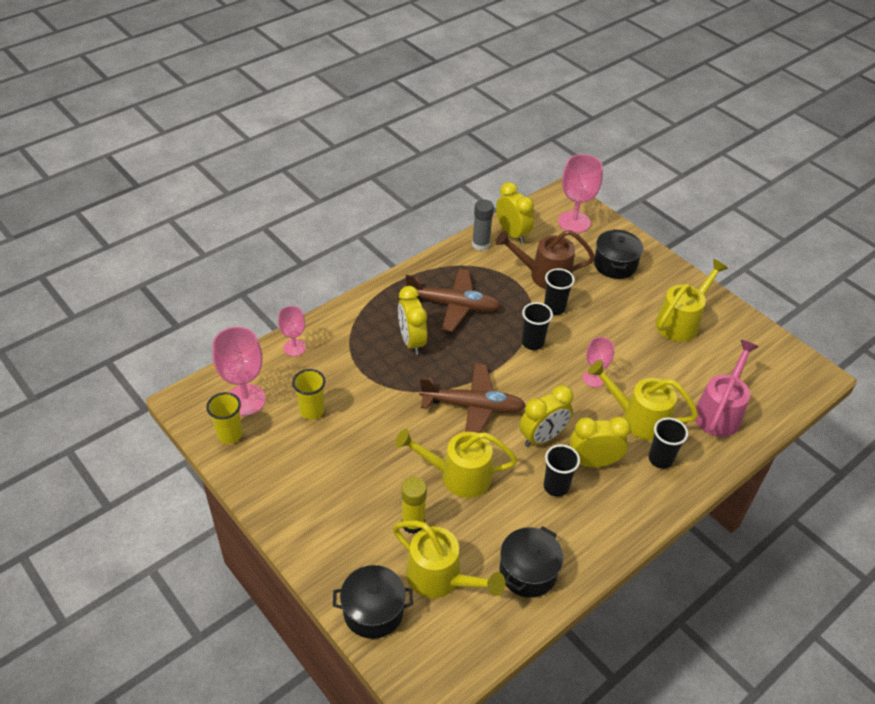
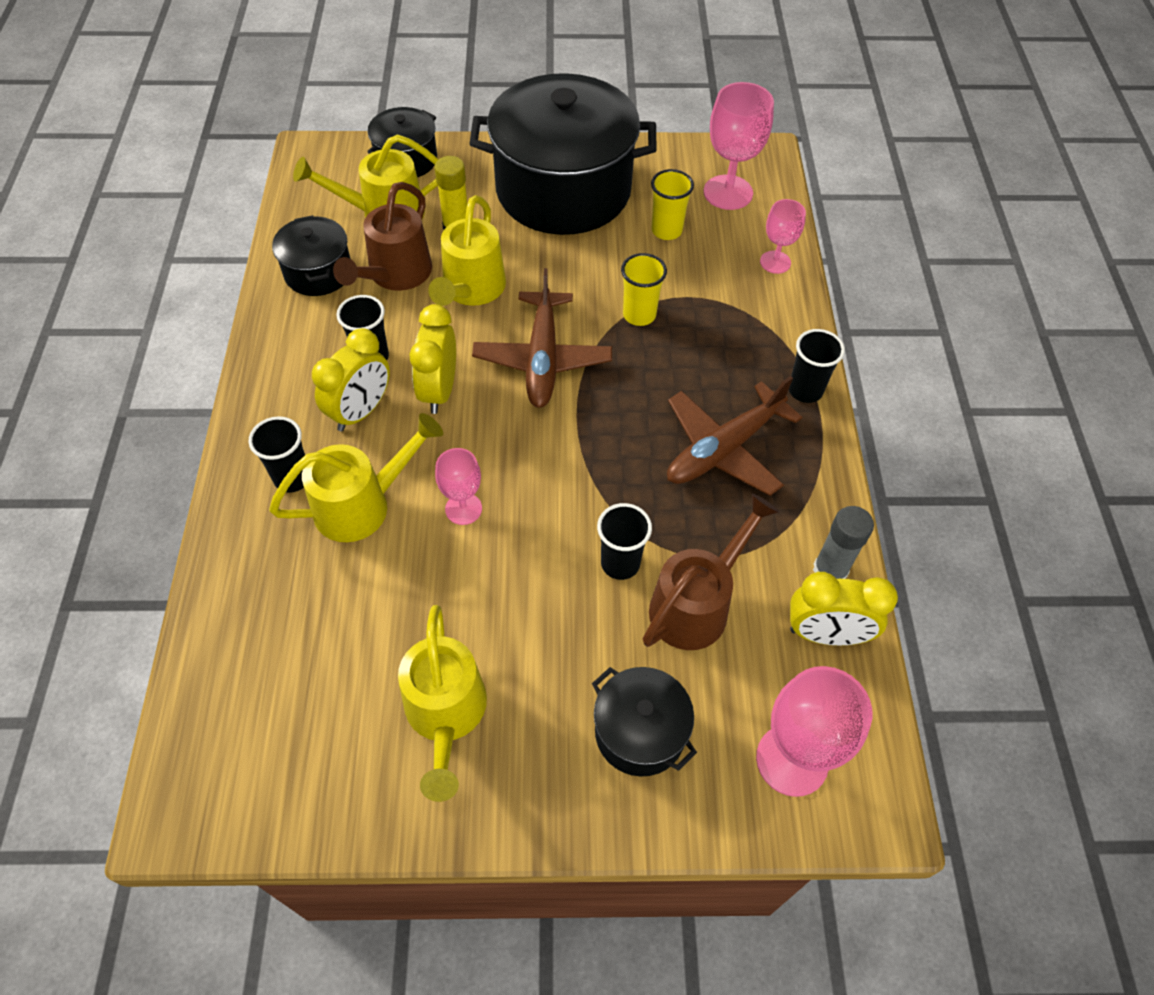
camera: 130 degrees right, 10 degrees up
yellow cup [206,392,242,444] -> yellow cup moved to [621,253,667,326]
yellow watering can [395,429,517,498] -> yellow watering can turned 150 degrees clockwise [428,195,506,306]
yellow clock [398,286,427,355] -> none
brown plane [419,363,526,433] -> brown plane turned 45 degrees counterclockwise [472,268,612,408]
black cup [522,302,553,350] -> black cup moved to [789,329,845,403]
pink watering can [695,340,759,437] -> none
none -> brown watering can [333,182,432,291]
none -> black pot [469,73,657,235]

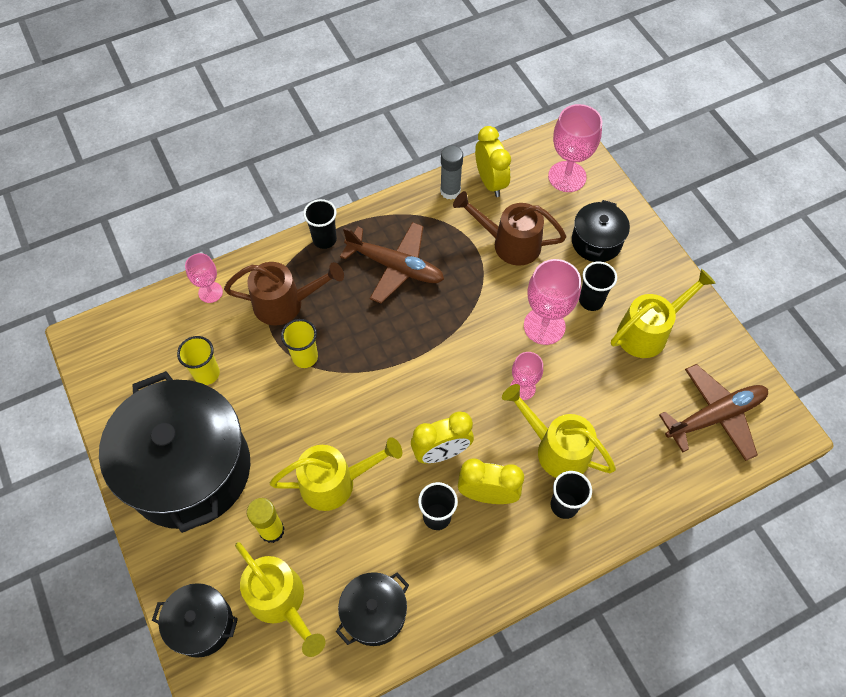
camera: 115 degrees left, 5 degrees up
brown watering can [333,182,432,291] -> brown watering can moved to [224,262,344,326]
brown plane [472,268,612,408] -> brown plane moved to [659,364,768,461]
black cup [597,503,652,580] -> black cup moved to [579,261,617,311]
pink goblet [704,82,774,210] -> pink goblet moved to [524,259,581,345]

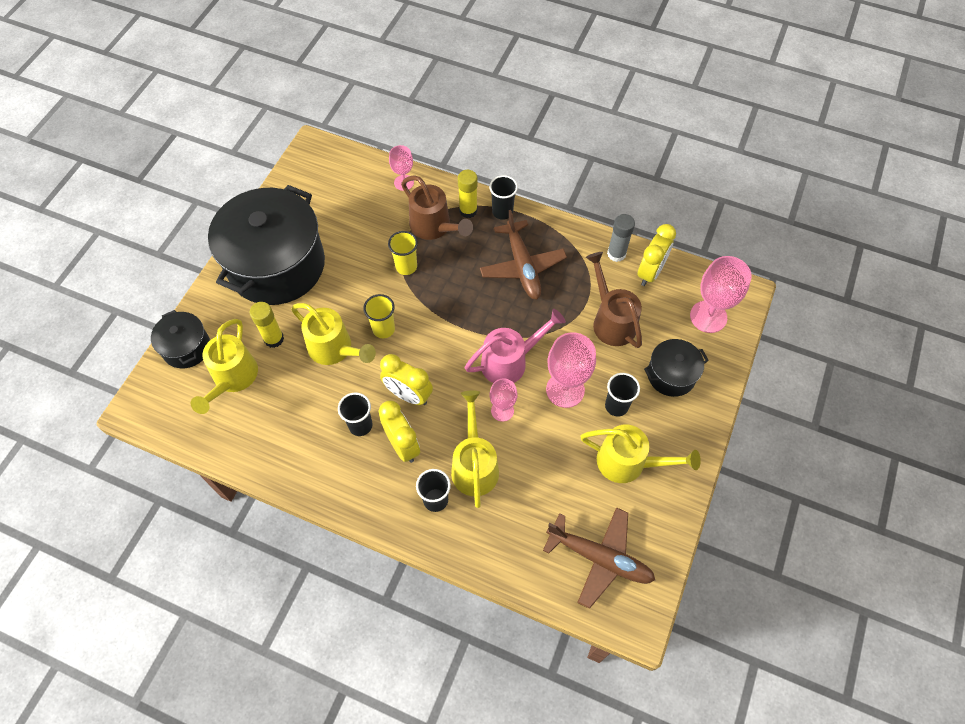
camera: 50 degrees right, 0 degrees up
yellow cup [177,336,220,385] -> yellow cup moved to [363,294,395,338]
black pot [336,572,409,646] -> none
none -> yellow glue stick [458,170,478,218]
none -> pink watering can [465,309,566,383]

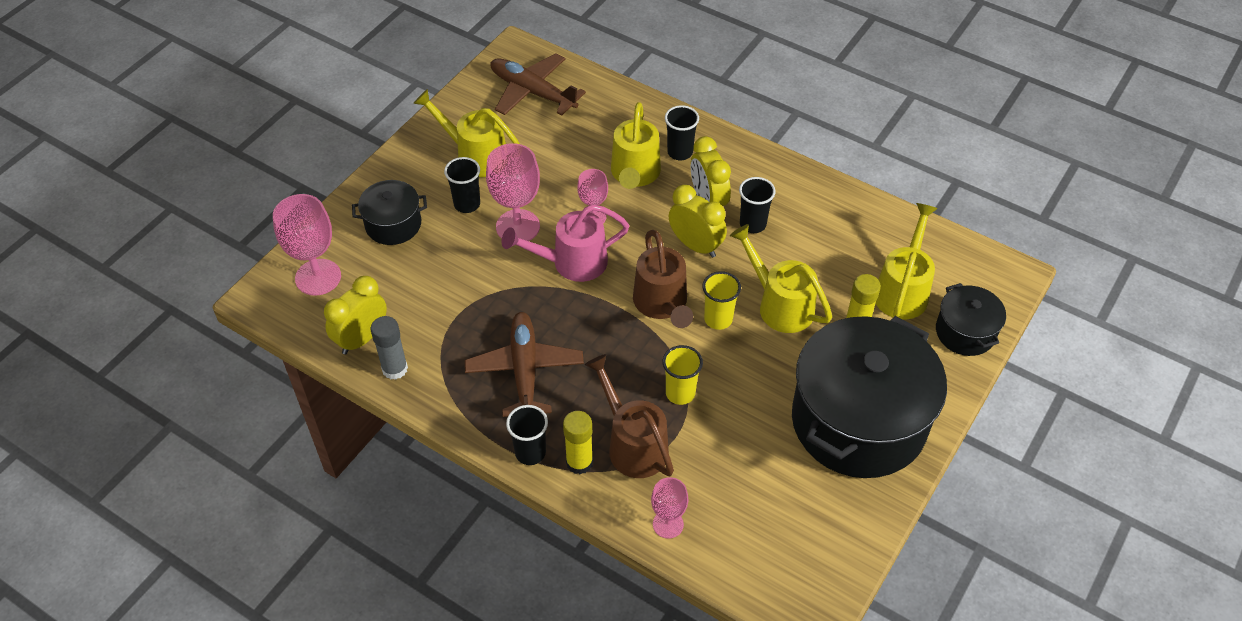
camera: 170 degrees left, 10 degrees down
brown watering can [586,252,642,348] -> brown watering can moved to [633,230,693,328]

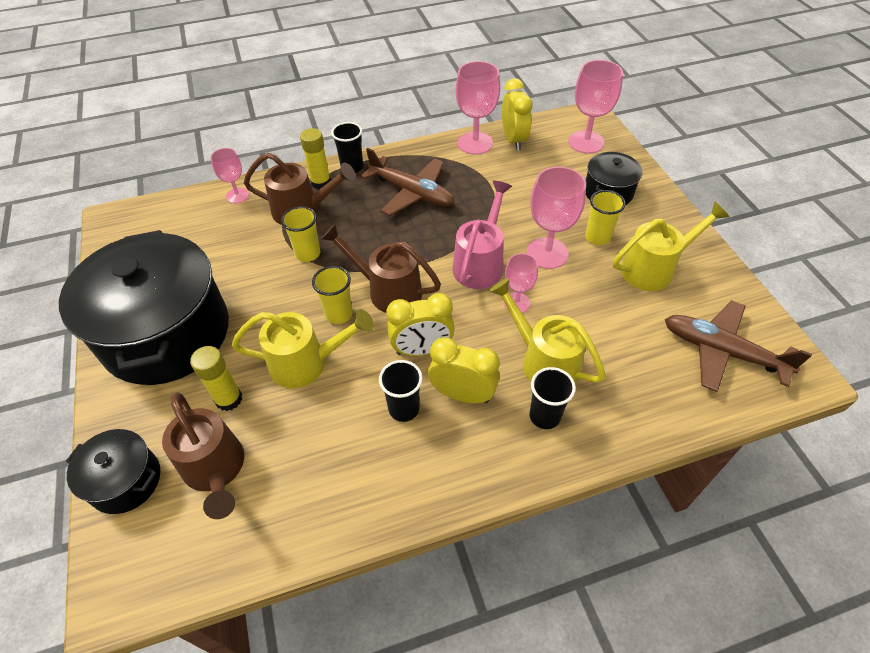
camera: 130 degrees right, 0 degrees up
grey glue stick [371,316,408,380] -> pink goblet [456,61,500,155]
black cup [444,157,480,213] -> yellow cup [585,190,626,245]
brown plane [490,54,586,116] -> brown plane turned 135 degrees counterclockwise [665,300,812,392]
yellow watering can [876,203,938,319] -> brown watering can [162,392,244,519]

